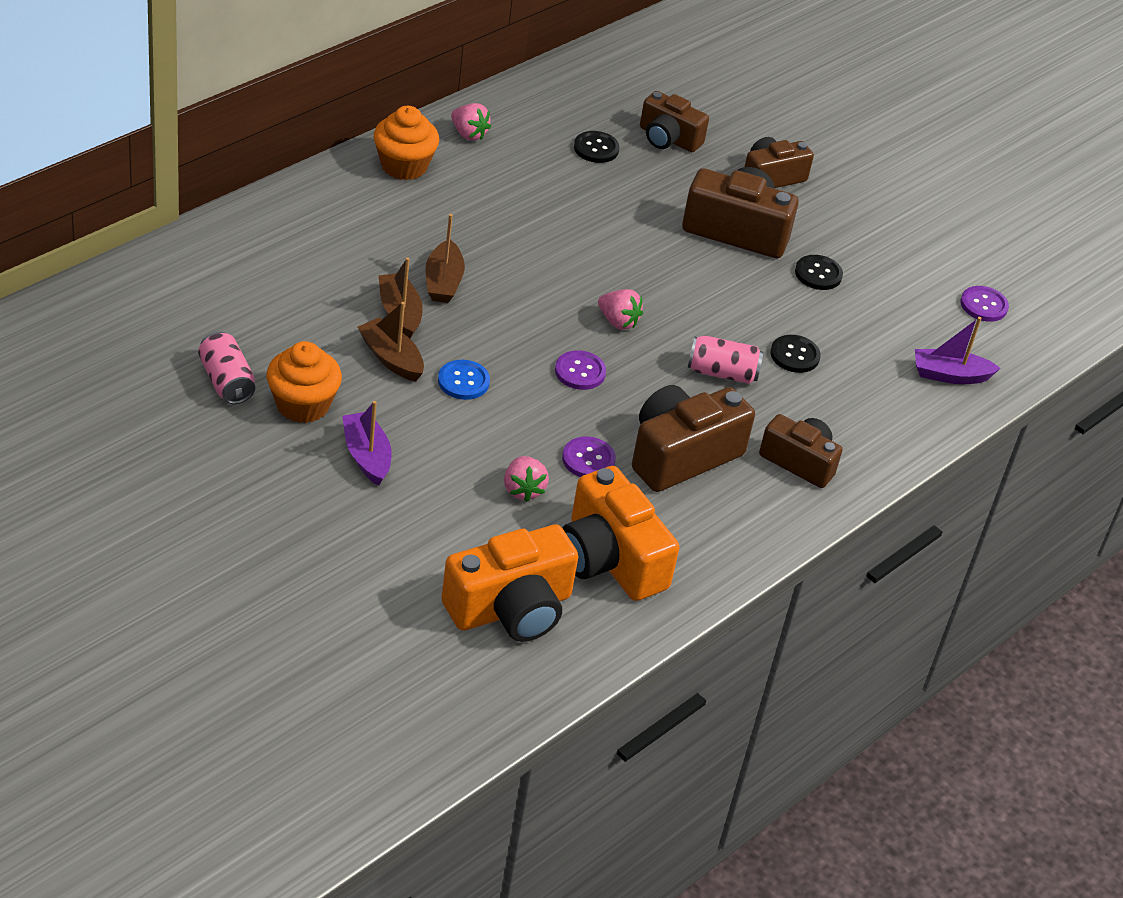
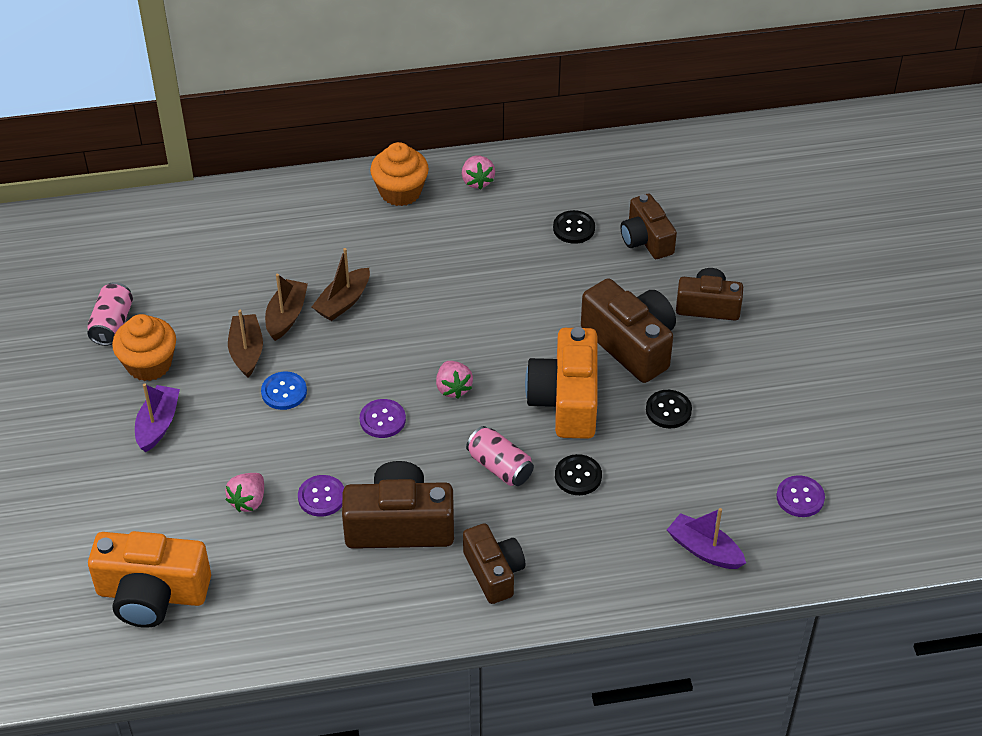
camera: 40 degrees right, 5 degrees up
orange camera [562,466,679,601] -> orange camera moved to [525,327,597,439]

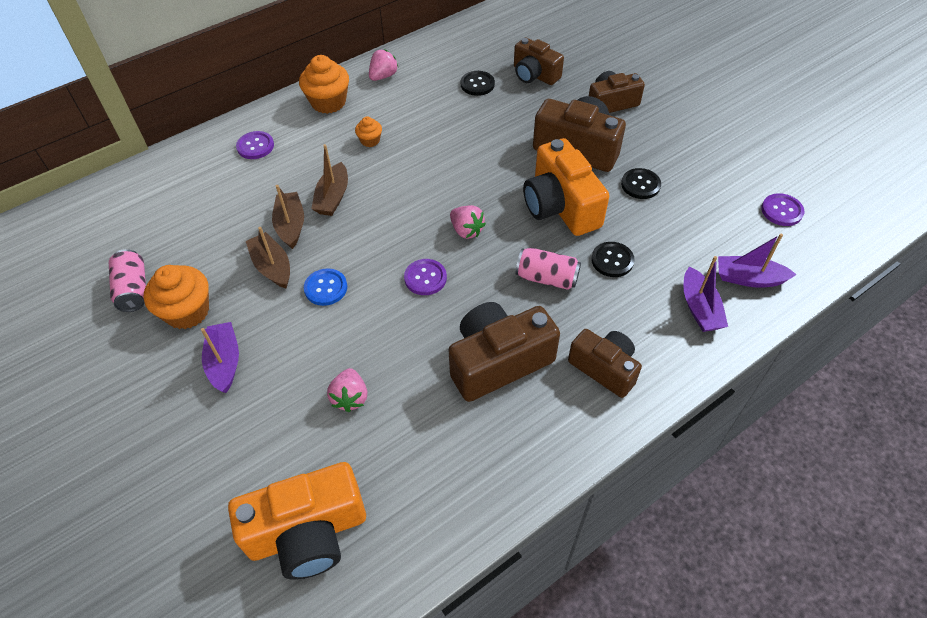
camera: 25 degrees left, 5 degrees up
purple button [298,475,344,517] -> purple button moved to [236,131,274,159]
pink strawberry [462,155,495,190] -> pink strawberry turned 105 degrees counterclockwise [369,49,398,81]
none -> orange cupcake [355,116,382,147]
none -> purple boat [683,256,728,332]

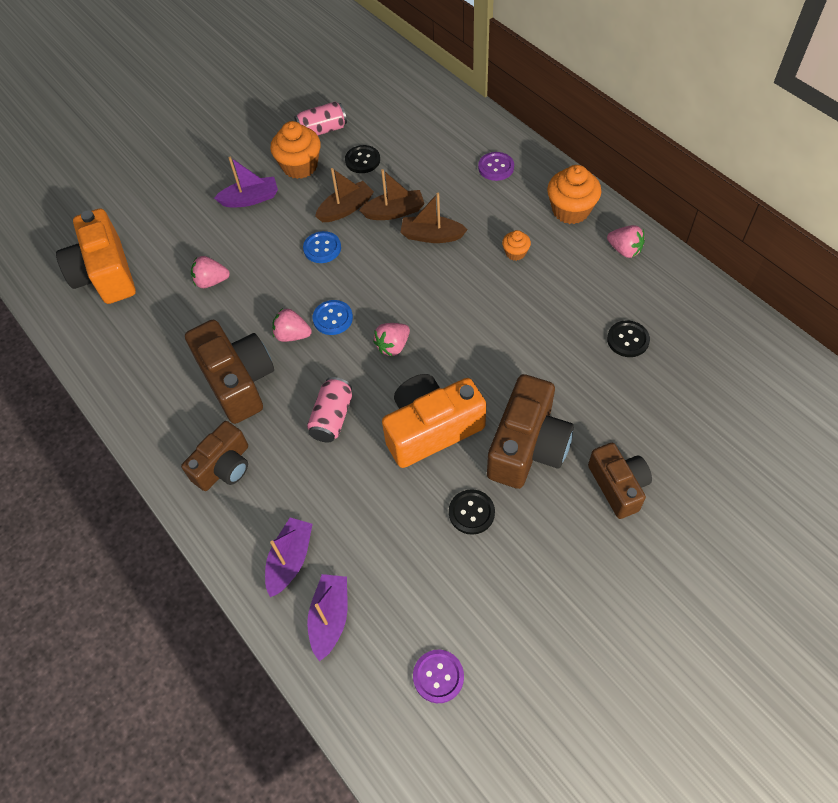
camera: 90 degrees right, 5 degrees up
purple button [404,259,447,295] -> blue button [313,300,353,335]
brown camera [514,37,564,85] -> none
black button [591,242,635,277] -> black button moved to [345,145,380,173]
purple boat [683,256,728,332] -> purple boat turned 120 degrees clockwise [265,518,313,597]
none -> pink strawberry [272,308,312,342]

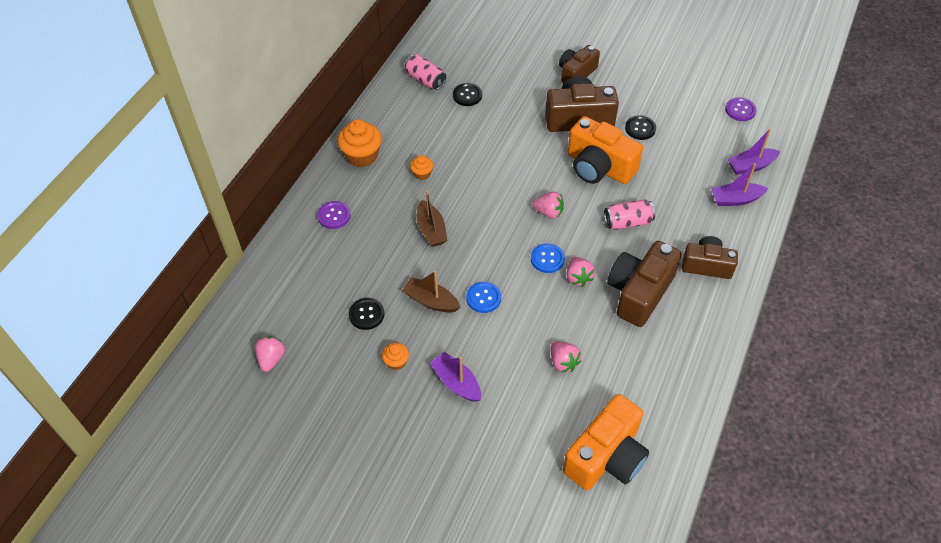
camera: 120 degrees left, 5 degrees down
orange cupcake [270,121,321,179] -> orange cupcake [382,343,409,370], size x0.52
pink can [294,102,347,135] -> pink can moved to [405,54,446,90]
brown boat [359,169,425,220] -> none
pink strawberry [607,225,645,258] -> pink strawberry moved to [255,336,286,372]

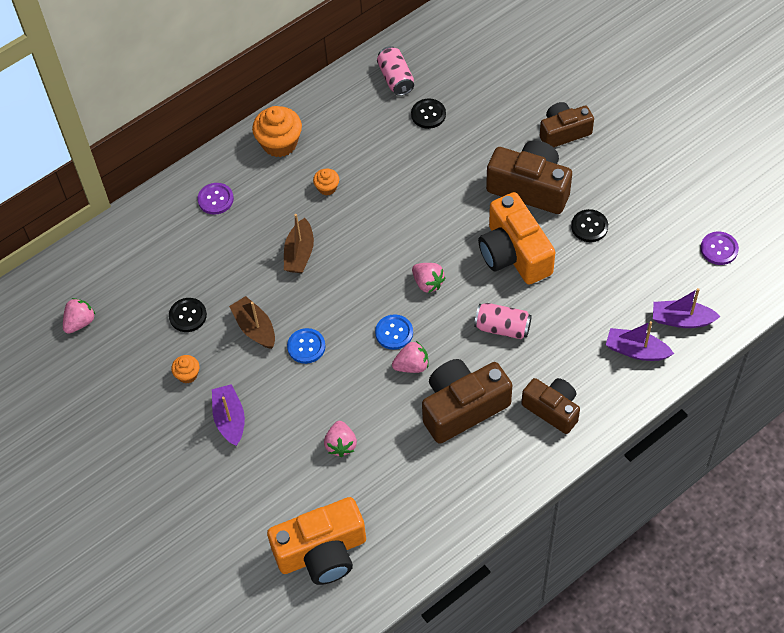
camera: 30 degrees right, 5 degrees up
pink strawberry [567,257,595,287] -> pink strawberry turned 120 degrees counterclockwise [392,341,429,373]

